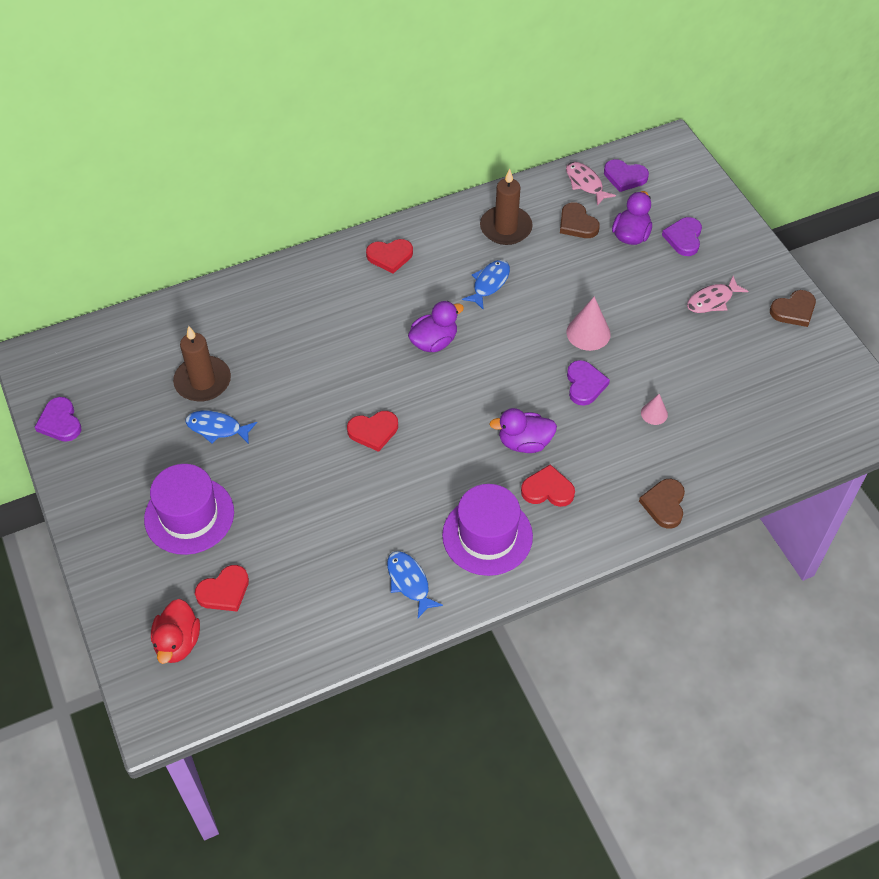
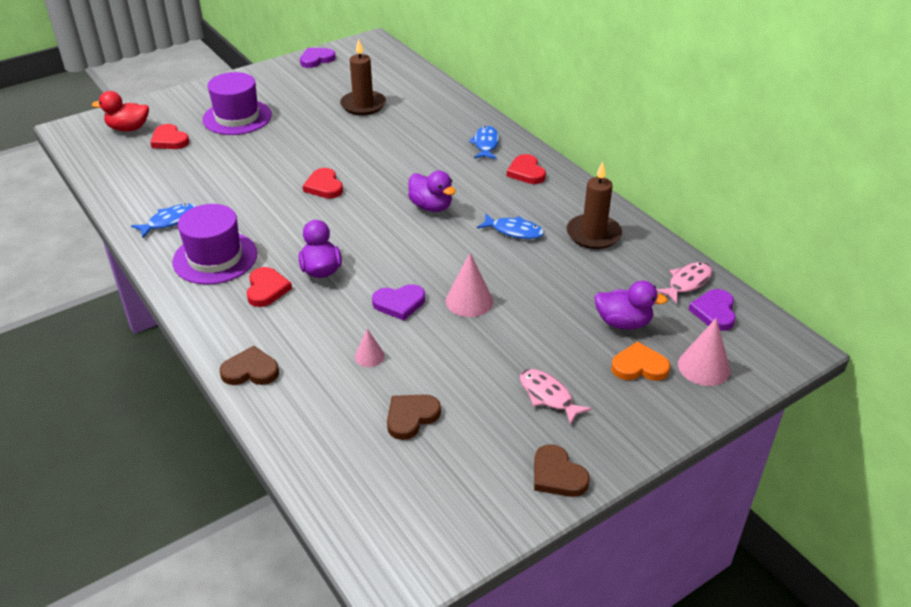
camera: 80 degrees right, 15 degrees down
blue fish [185,410,257,444] -> blue fish moved to [469,126,499,159]
brown heart [560,202,600,238] -> brown heart moved to [387,394,441,440]
purple heart [662,217,702,256] -> orange heart [611,341,670,381]
none -> pink cone [678,318,730,386]

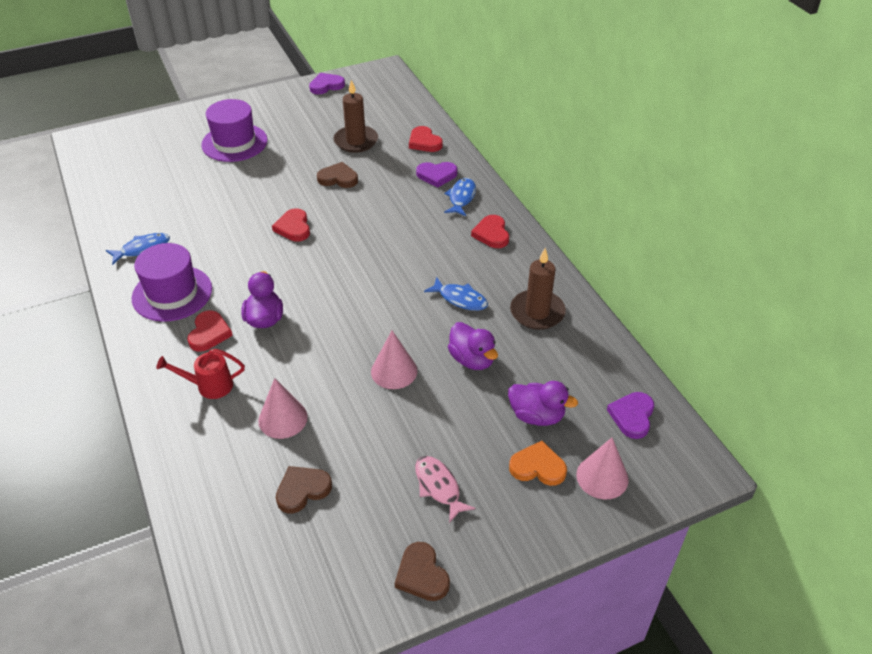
camera: 10 degrees right, 5 degrees up
red duck [92,91,149,131] -> none
red heart [150,124,189,149] -> red heart moved to [409,126,443,152]
brown heart [220,346,279,385] -> brown heart moved to [317,162,358,188]
pink cone [355,328,385,367] -> pink cone [258,378,308,439], size x1.71
purple heart [372,284,425,320] -> purple heart moved to [416,162,458,188]
purple duck [408,171,456,212] -> purple duck moved to [448,322,498,370]
pink fish [656,262,712,304] -> none
none -> red watering can [156,349,245,399]

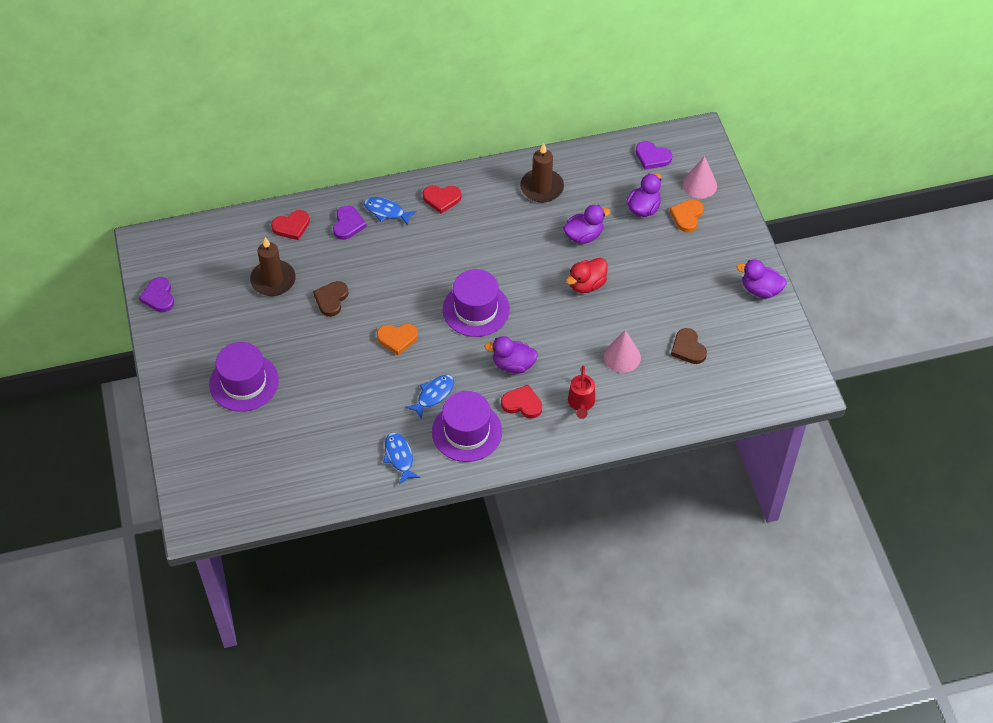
camera: 80 degrees left, 10 degrees up
red heart [272,208,310,242] -> orange heart [377,324,418,355]
pink cone [371,330,418,389] -> red duck [566,258,608,293]
brown heart [395,542,450,601] -> purple duck [737,260,787,298]
pink fish [415,456,475,523] -> none
blue fish [424,277,488,311] -> blue fish moved to [405,375,454,420]
none -> purple hat [443,269,510,337]

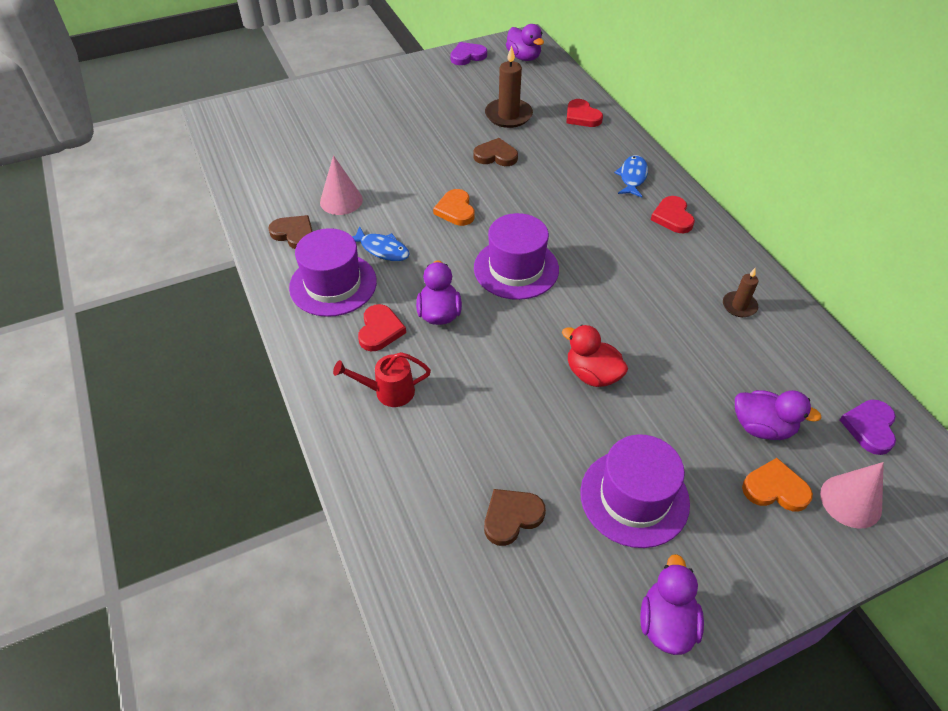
camera: 80 degrees right, 5 degrees down
purple hat [209,342,279,412] -> purple hat moved to [580,434,690,548]
purple heart [333,206,367,240] -> none
blue fish [383,433,420,485] -> brown heart [268,215,313,249]
brown candle [520,143,564,203] -> brown candle [723,268,758,317], size x0.57
purple duck [563,205,610,244] -> purple duck moved to [506,24,544,61]
pink cone [604,330,641,373] -> pink cone moved to [320,155,363,215]

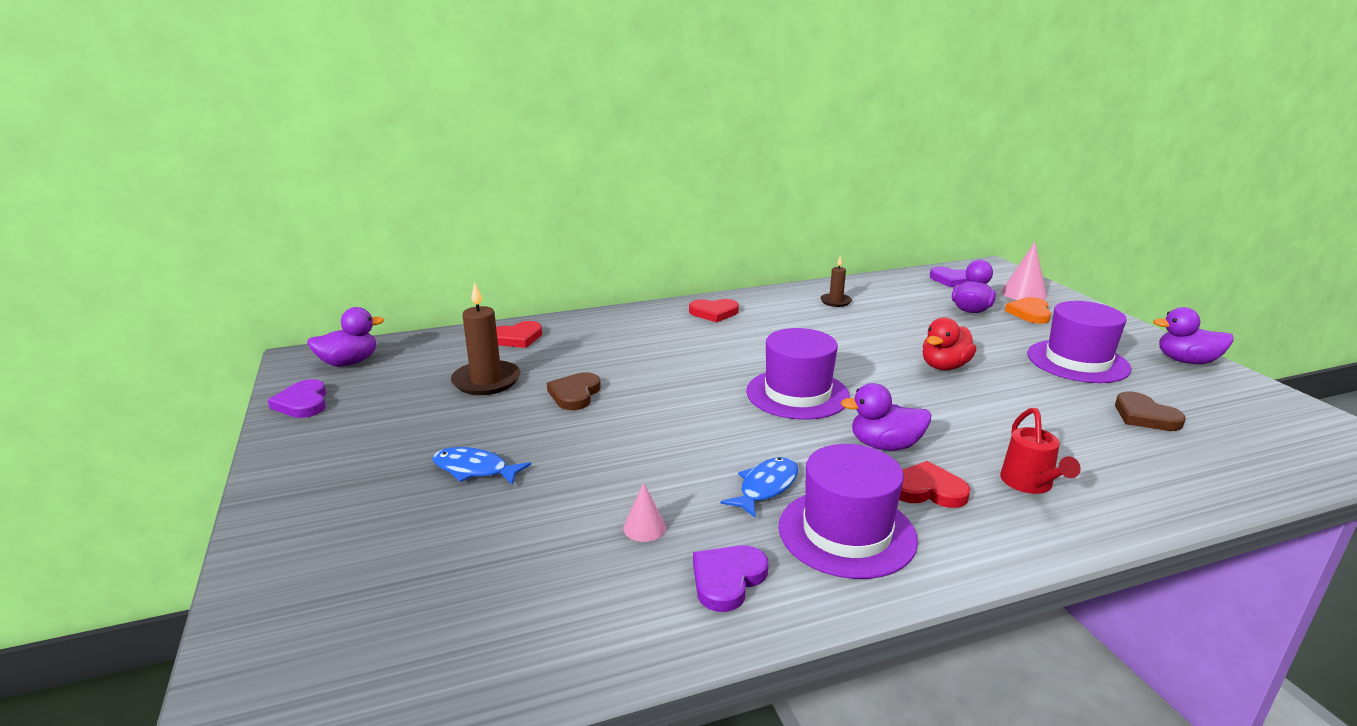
camera: 85 degrees left, 25 degrees down
brown heart [268,215,313,249] -> purple heart [693,545,768,612]
pink cone [320,155,363,215] -> pink cone [623,482,666,542], size x0.58
orange heart [433,189,475,226] -> none
blue fish [614,155,648,197] -> blue fish moved to [432,447,531,485]

